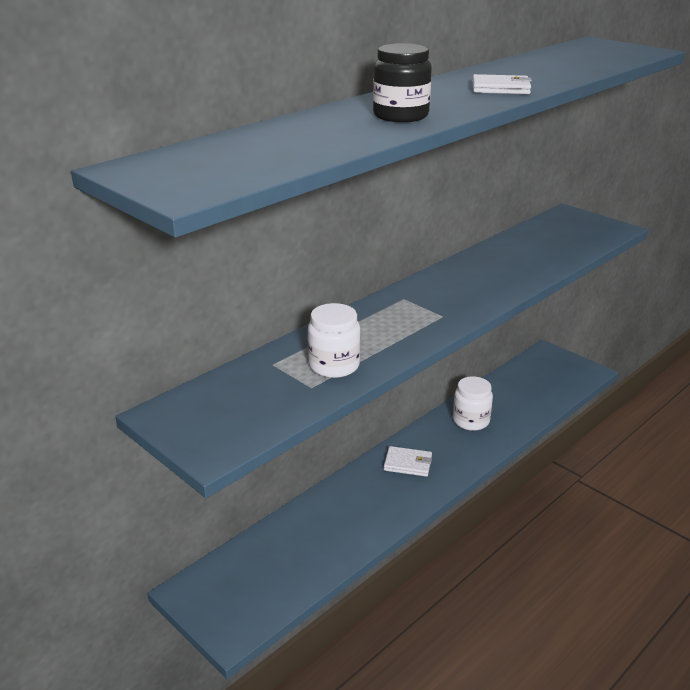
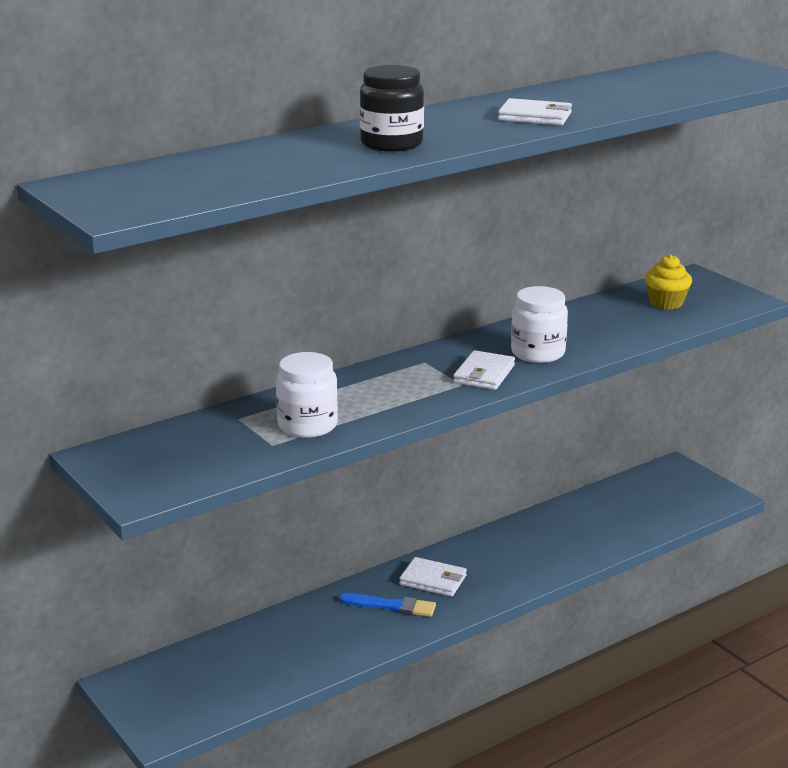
camera: 10 degrees right, 5 degrees down
white jar [453,376,493,431] -> white jar moved to [511,286,568,363]
none -> blue brush [339,593,436,617]
none -> white wallet [453,350,515,390]
none -> yellow cupcake [645,255,692,310]

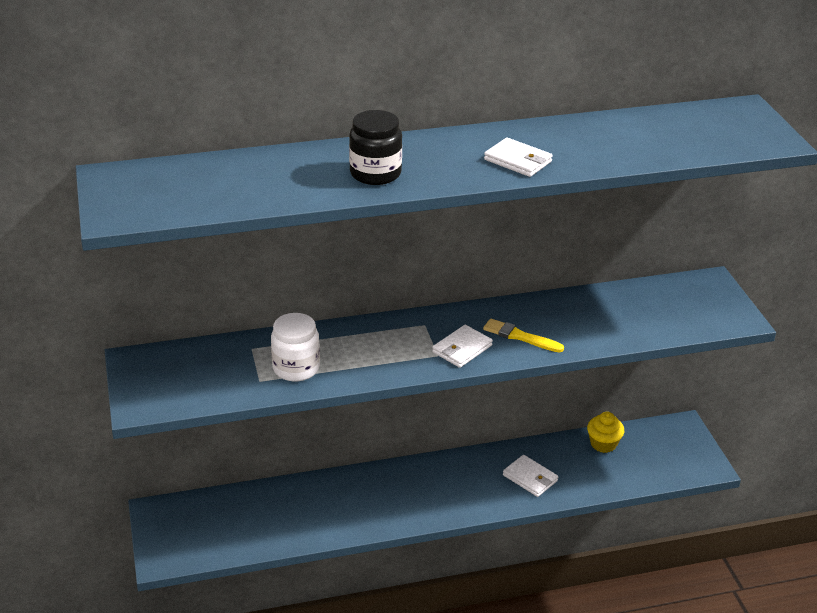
camera: 20 degrees right, 10 degrees up
blue brush [339,593,436,617] -> none
white wallet [399,557,467,597] -> white wallet moved to [503,455,558,497]
white jar [511,286,568,363] -> yellow brush [483,318,564,352]
yellow cupcake [645,255,692,310] -> yellow cupcake moved to [587,412,624,453]

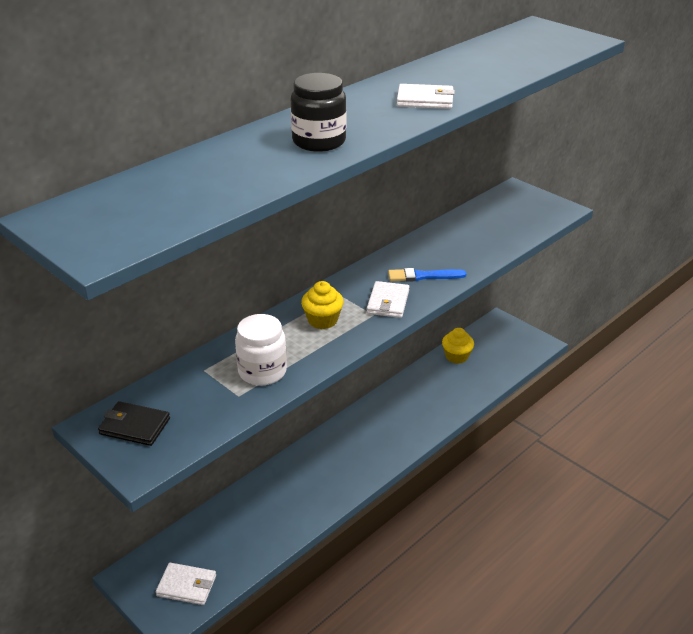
camera: 30 degrees left, 0 degrees up
yellow brush [483,318,564,352] -> blue brush [388,268,466,282]
white wallet [503,455,558,497] -> white wallet moved to [156,563,216,605]
none -> black wallet [98,401,170,446]
none -> yellow cupcake [301,281,344,329]

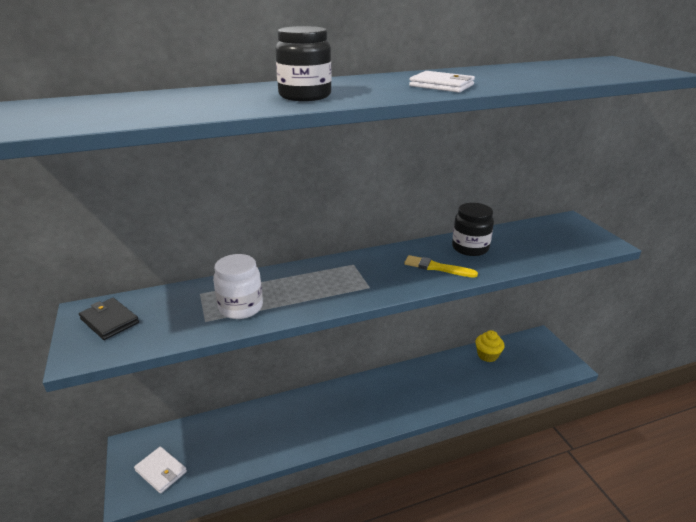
camera: 25 degrees right, 5 degrees down
yellow cupcake [301,281,344,329] -> none
white wallet [367,281,409,318] -> none
blue brush [388,268,466,282] -> yellow brush [404,255,478,278]
none -> black jar [452,203,494,256]

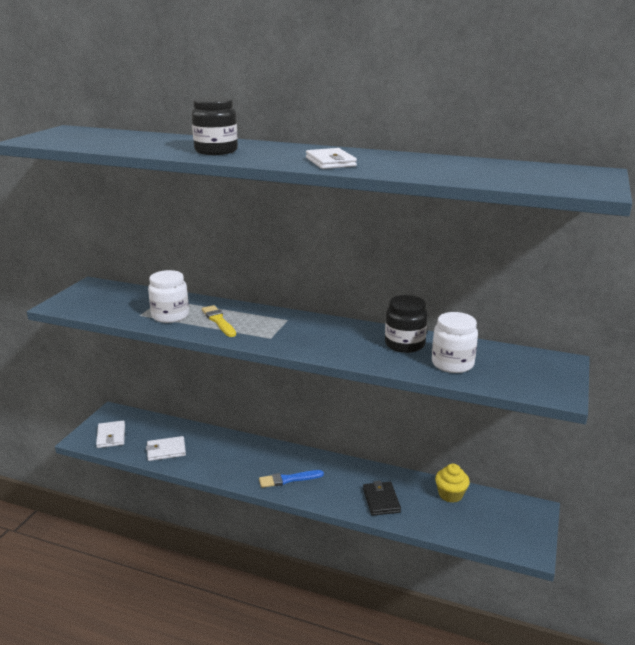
camera: 40 degrees right, 5 degrees down
black wallet [79,298,139,340] -> black wallet moved to [363,481,401,516]
yellow brush [404,255,478,278] -> yellow brush moved to [202,305,236,337]
none -> white wallet [146,436,186,461]
none -> blue brush [259,470,324,488]
none -> white jar [432,312,478,373]

